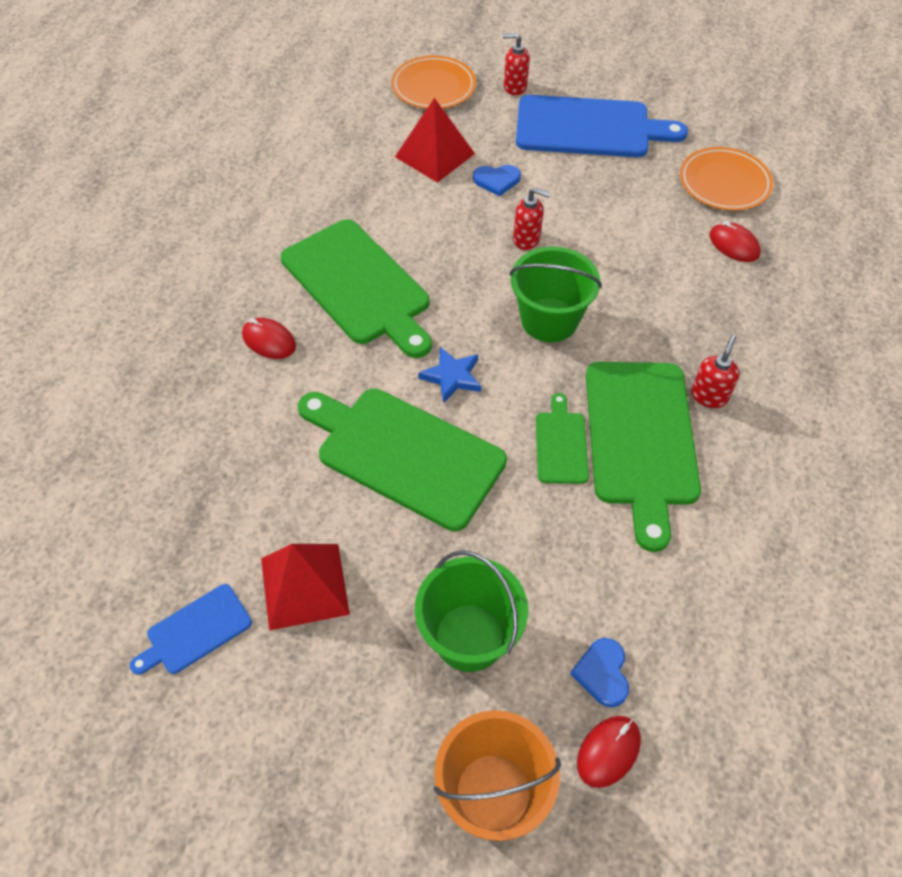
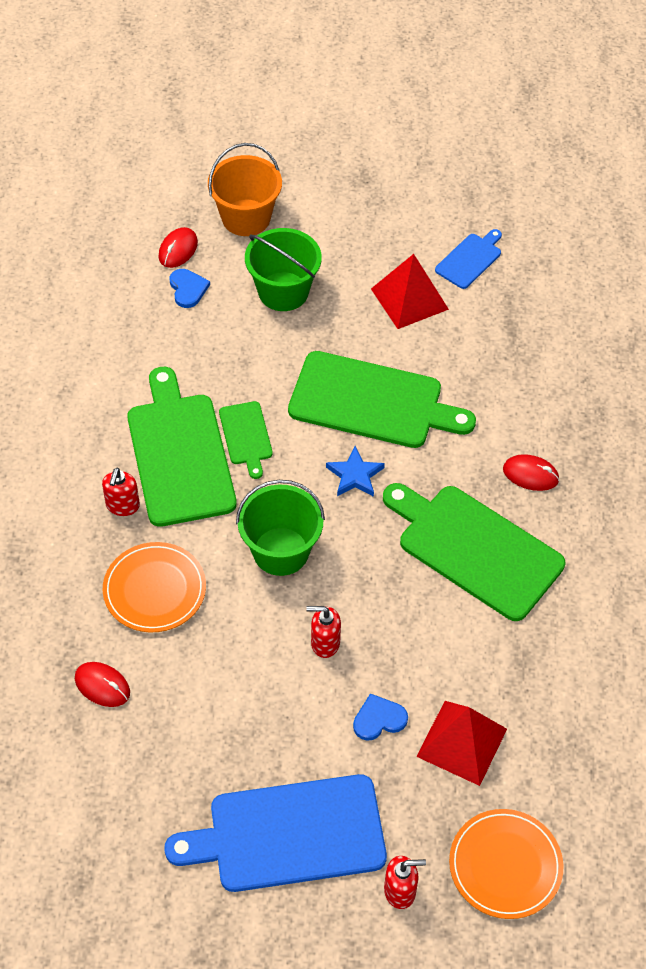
camera: 165 degrees right, 0 degrees up
orange plate [680,147,773,211] -> orange plate moved to [103,542,206,632]

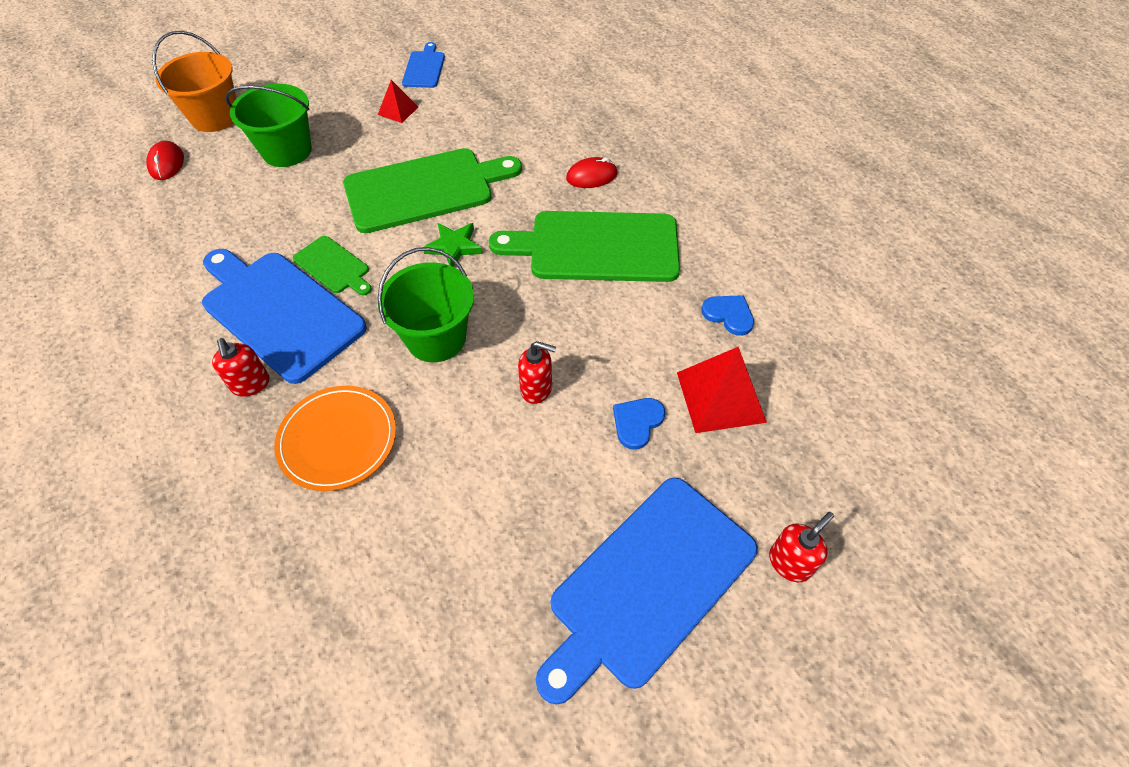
camera: 35 degrees left, 0 degrees up
red mouse [75,662,130,707] -> none
green cutting board [127,367,237,527] -> blue cutting board [202,249,367,384]
blue heart [170,269,210,308] -> blue heart moved to [702,295,754,336]
red soap dispenser [306,606,341,658] -> red soap dispenser turned 135 degrees counterclockwise [518,341,556,404]
blue star [326,446,385,497] -> green star [424,223,483,267]
red pyramid [371,254,449,329] -> red pyramid [378,80,418,123], size x0.55
orange plate [449,809,563,919] -> none

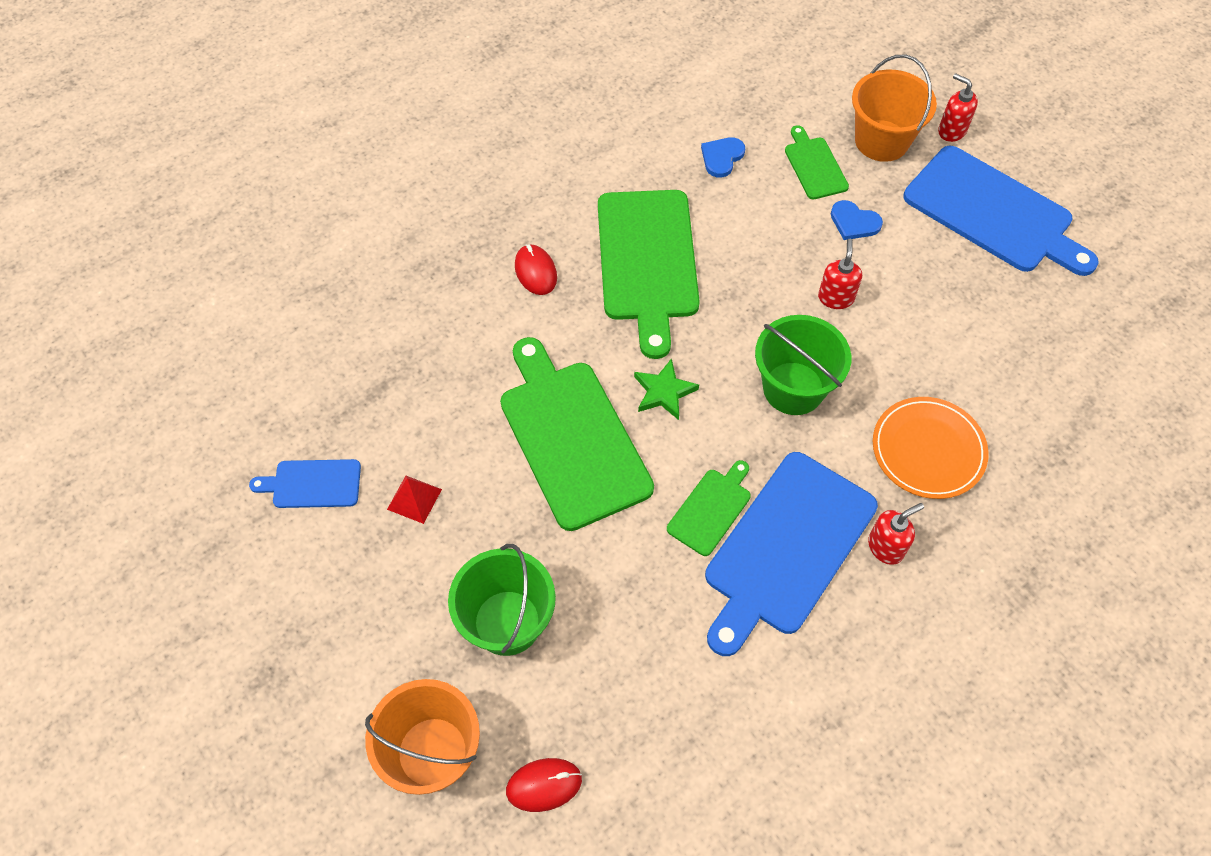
camera: 95 degrees left, 5 degrees up
red pyramid [677,347,767,433] -> green cutting board [785,125,849,199]
none -> orange bucket [852,55,937,162]

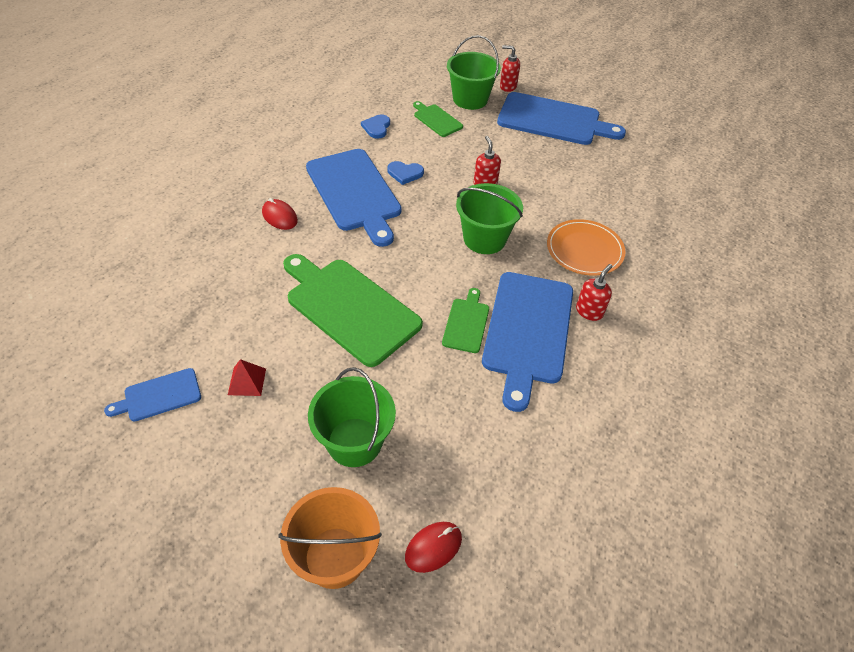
camera: 25 degrees left, 10 degrees down
green cutting board [598,190,700,359] -> blue cutting board [306,149,402,247]
green star [634,358,699,420] -> none
blue heart [831,200,883,240] -> blue heart moved to [387,161,424,185]
orange bucket [852,55,937,162] -> green bucket [447,35,501,110]

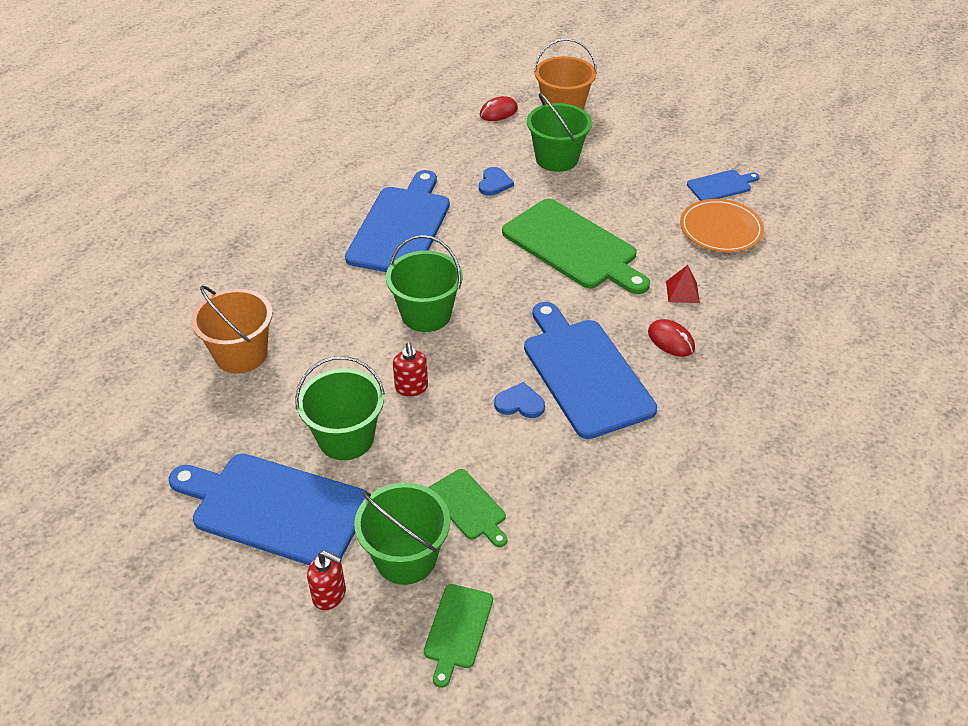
camera: 175 degrees left, 5 degrees down
red pyramid [228,359,266,396] -> red pyramid moved to [666,265,700,303]
blue heart [361,115,390,139] -> blue heart moved to [479,167,514,195]
green cutting board [442,288,489,353] -> green cutting board moved to [424,584,493,688]
orange plate [547,219,626,276] -> orange plate moved to [680,199,764,252]
red soap dispenser [576,264,613,321] -> none
none -> orange bucket [191,285,273,374]
none -> green bucket [295,356,385,460]

